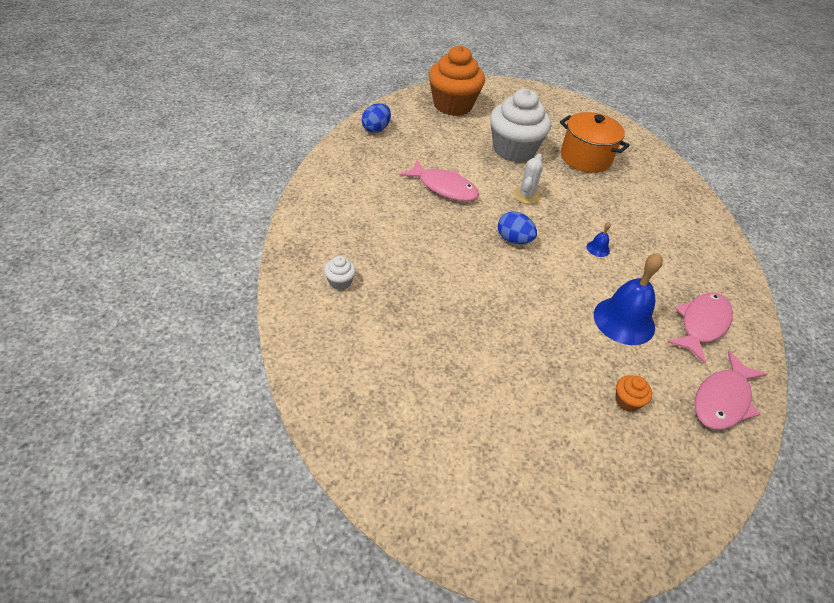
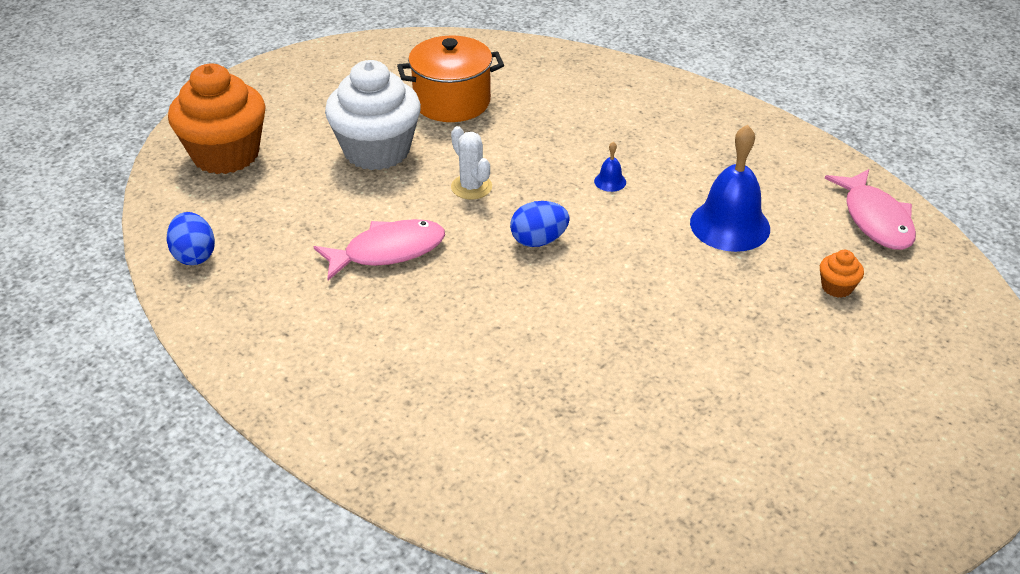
camera: 50 degrees left, 5 degrees down
white cupcake [324,256,356,290] -> none
pink fish [667,293,733,364] -> none

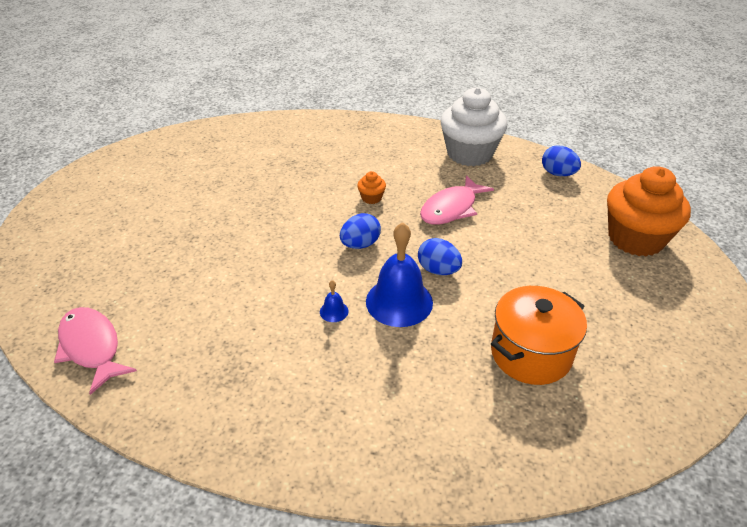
camera: 155 degrees right, 0 degrees up
white cupcake [325,60,421,170] -> white cupcake moved to [440,87,507,166]
white cactus [451,126,492,200] -> blue egg [418,238,462,275]
blue bell [690,125,770,252] -> blue bell moved to [366,222,433,327]
orange cupcake [820,250,864,298] -> orange cupcake moved to [357,171,386,204]

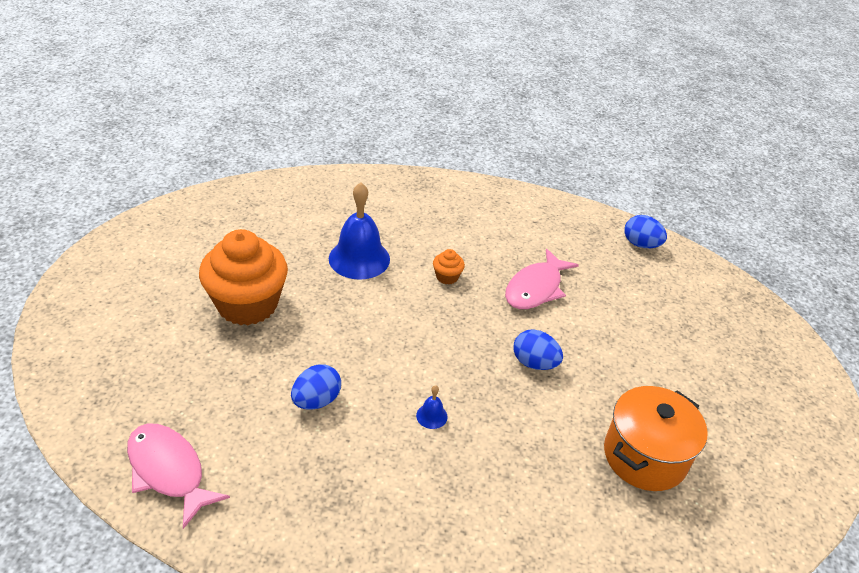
camera: 10 degrees left, 0 degrees up
blue egg [340,213,381,249] -> blue egg moved to [291,364,341,410]
blue bell [366,222,433,327] -> blue bell moved to [329,182,390,280]
white cupcake [440,87,507,166] -> none
orange cupcake [607,166,691,256] -> orange cupcake moved to [199,229,288,325]

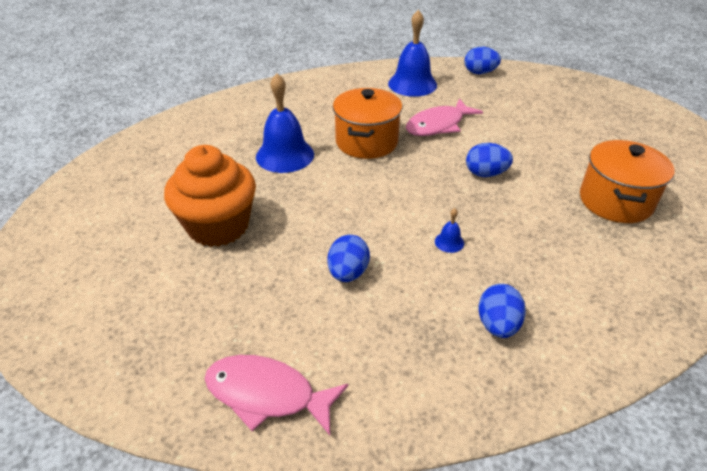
camera: 25 degrees left, 0 degrees up
orange cupcake [433,249,465,284] -> orange pot [333,88,402,159]
pink fish [505,249,579,309] -> pink fish turned 45 degrees clockwise [406,98,483,136]
none -> blue bell [388,10,437,97]
none -> blue egg [478,284,526,338]

